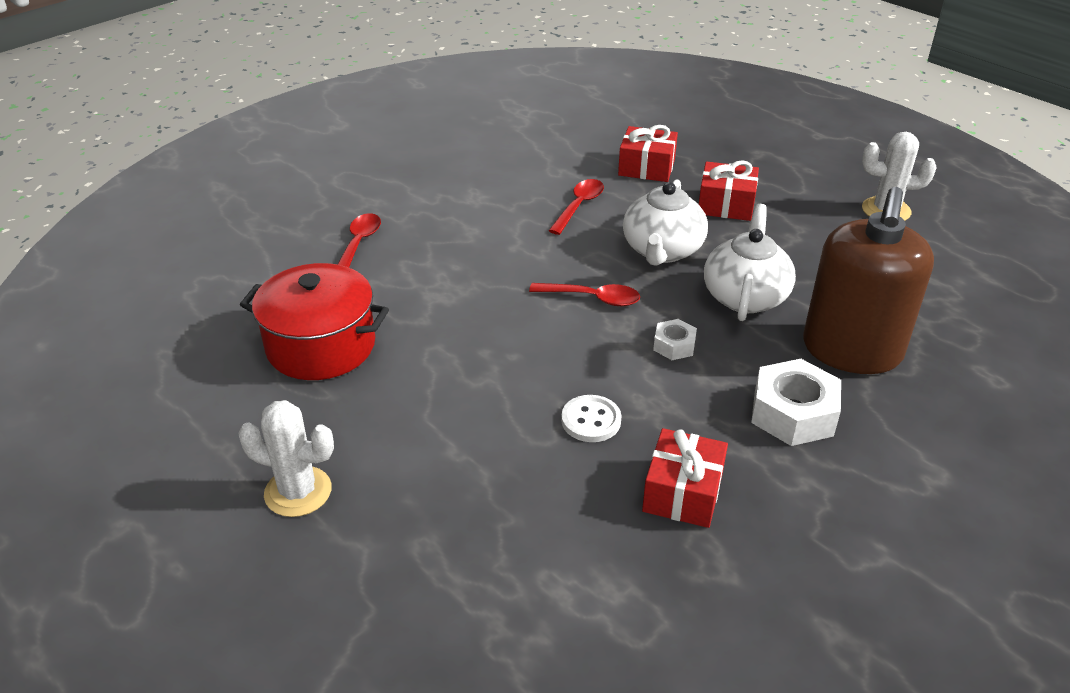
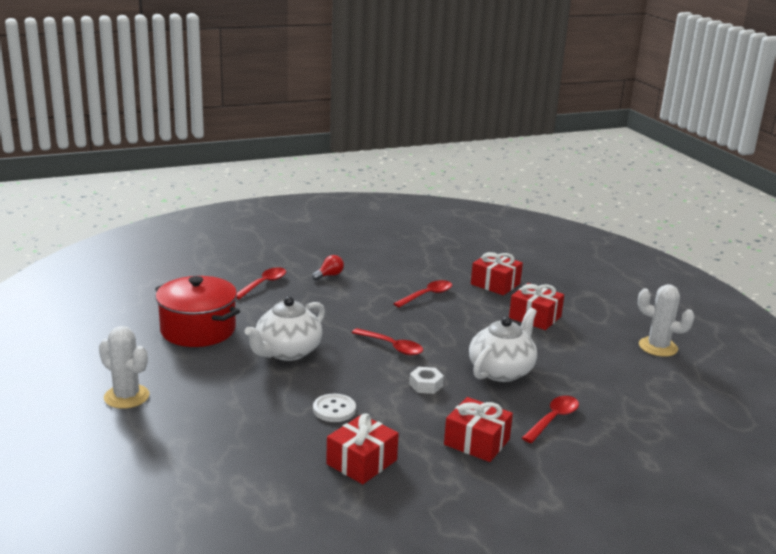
camera: 20 degrees right, 15 degrees down
white teapot [623,179,708,266] -> white teapot moved to [244,296,325,361]
white nut [751,359,841,446] -> red gift [444,397,513,462]
brown soap dispenser [803,187,934,374] -> red spoon [522,396,579,443]
none -> red light bulb [312,255,344,280]

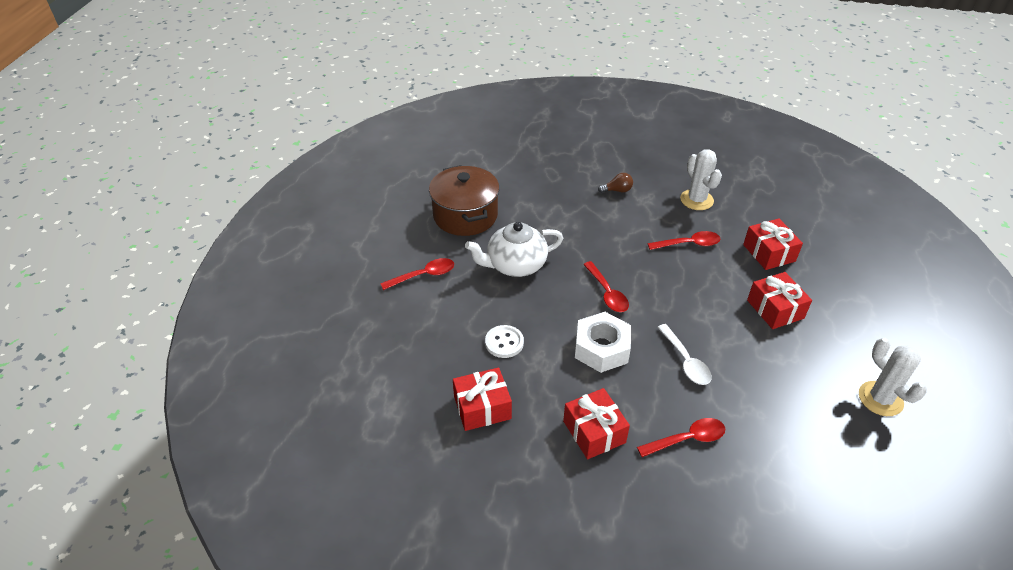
camera: 35 degrees right, 20 degrees up
white cactus [99,326,150,409] -> white cactus moved to [680,150,722,210]
red pot [155,276,240,347] -> brown pot [429,165,500,236]
red spoon [236,267,286,299] -> red spoon moved to [380,258,454,290]
red light bulb [312,255,344,280] -> brown light bulb [598,173,633,193]
white nut [409,367,444,394] -> white nut [575,312,631,373], size x1.88
white teapot [469,308,537,382] -> white spoon [657,324,712,385]

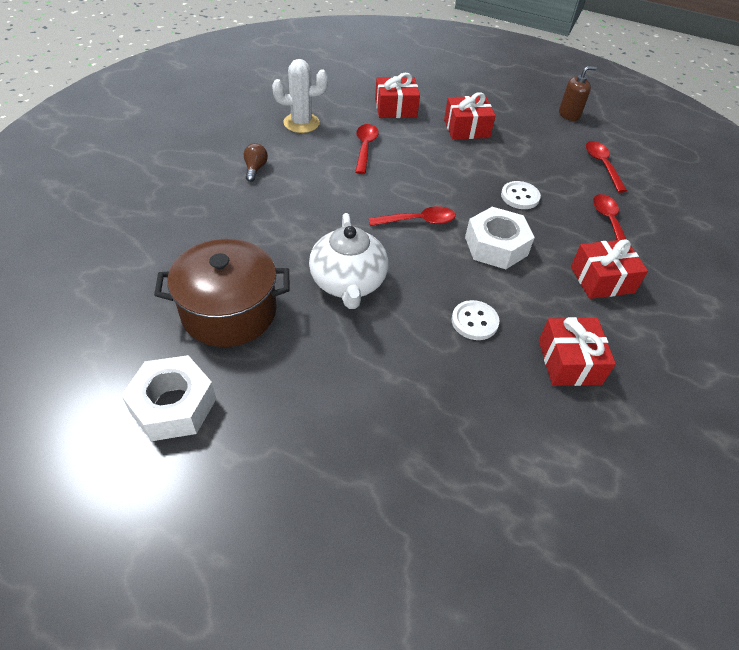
camera: 80 degrees left, 5 degrees up
red spoon [380,258,454,290] -> red spoon moved to [586,141,627,193]
white spoon [657,324,712,385] -> white button [501,181,541,209]
white cactus [859,338,927,416] -> brown soap dispenser [559,66,597,121]
none -> white nut [121,355,216,441]

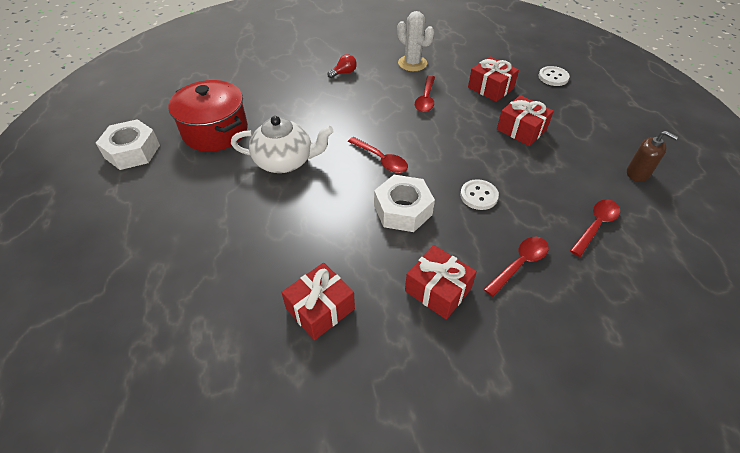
camera: 55 degrees right, 0 degrees up
brown pot [154,239,290,347] -> red pot [168,80,248,152]
brown light bulb [244,143,268,182] -> red light bulb [327,54,357,78]
white teapot [309,213,388,309] -> white teapot turned 135 degrees counterclockwise [231,116,333,173]
red spoon [355,124,379,174] -> red spoon turned 135 degrees clockwise [415,75,435,112]
white button [451,300,499,340] -> white button moved to [539,66,570,86]

